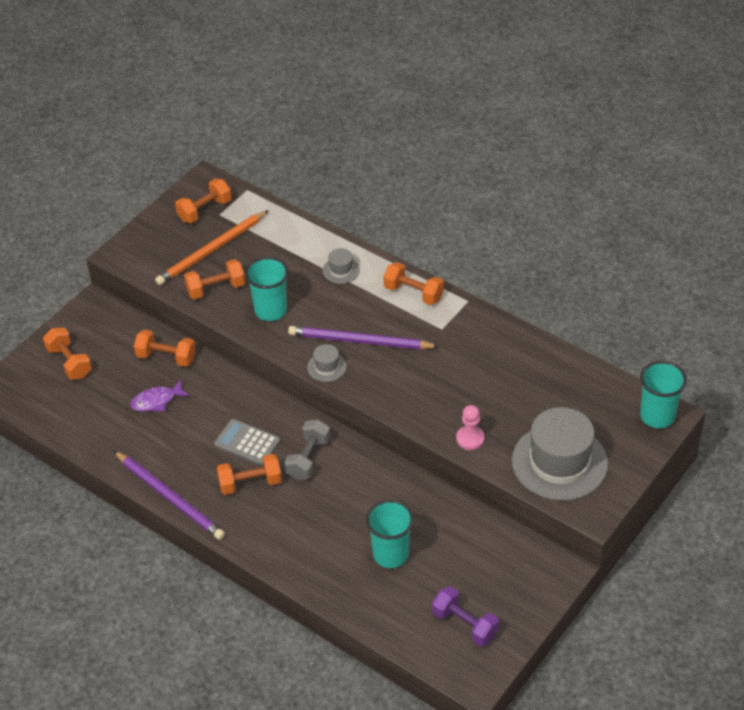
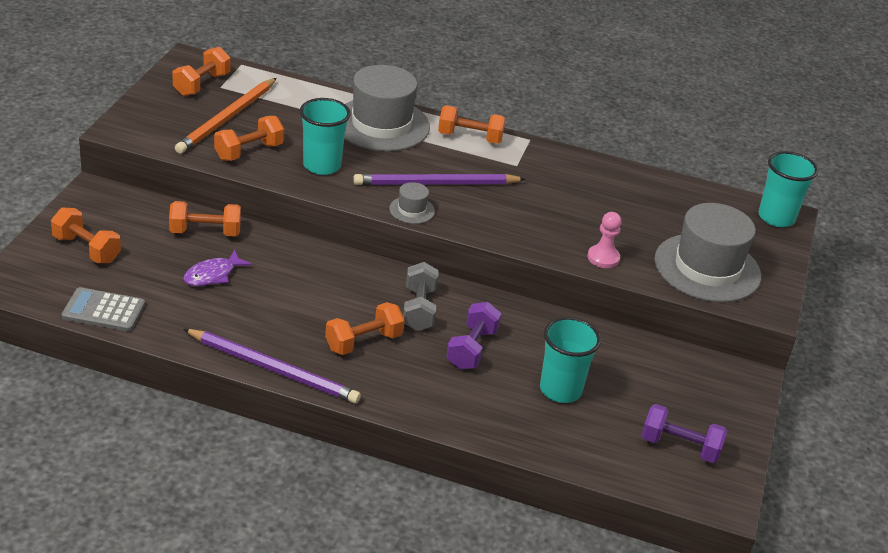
camera: 25 degrees left, 10 degrees down
grey calculator [214,419,280,466] -> grey calculator moved to [62,287,145,332]
grey hat [322,248,360,284] -> grey hat [344,65,430,151], size x2.30
none -> purple dumbbell [446,302,502,369]

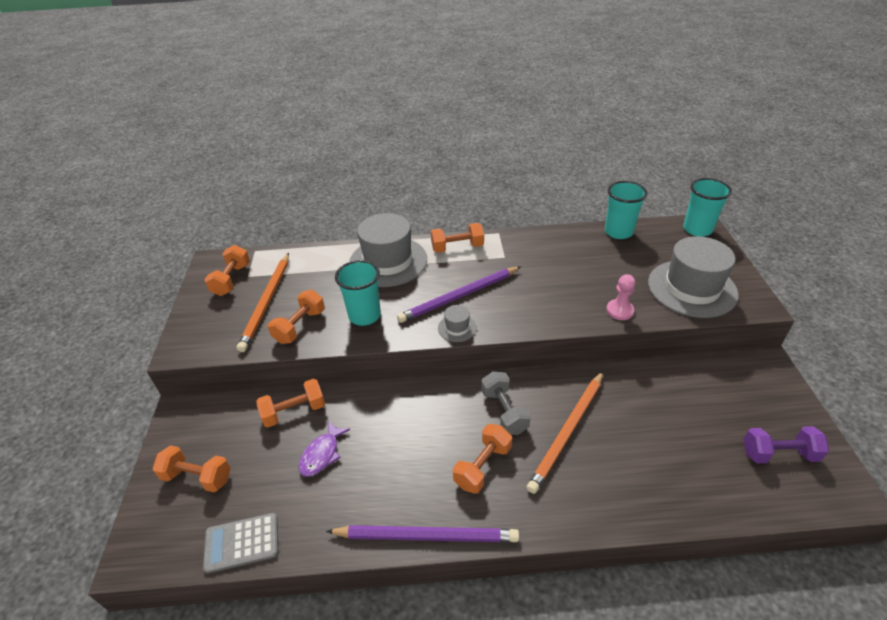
camera: 15 degrees left, 5 degrees up
purple dumbbell [446,302,502,369] -> orange pencil [526,371,603,494]
turquoise cup [540,317,601,403] -> turquoise cup moved to [605,181,648,239]

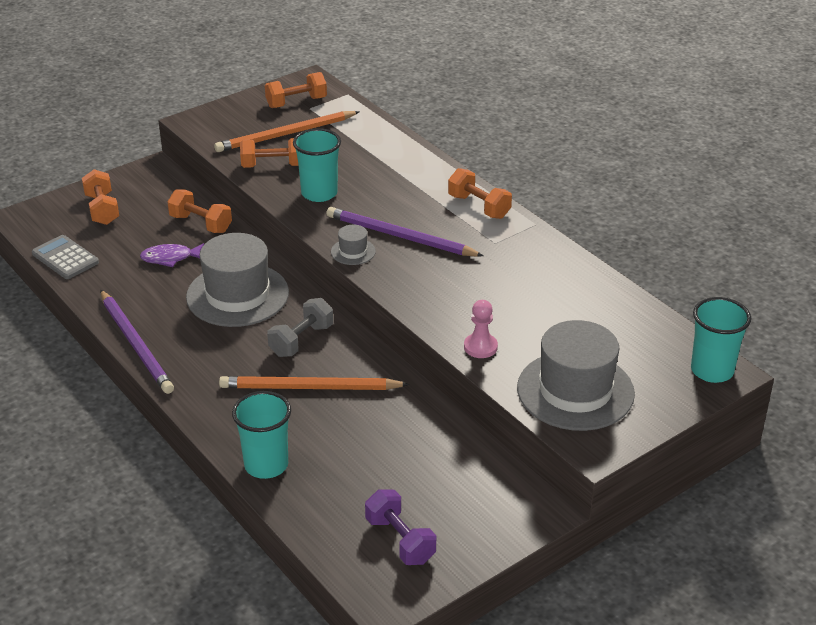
camera: 55 degrees right, 5 degrees down
grey hat [349,213,427,287] -> grey hat moved to [186,233,289,327]
orange dumbbell [453,424,512,494] -> none
turquoise cup [605,181,648,239] -> turquoise cup moved to [232,391,291,479]

